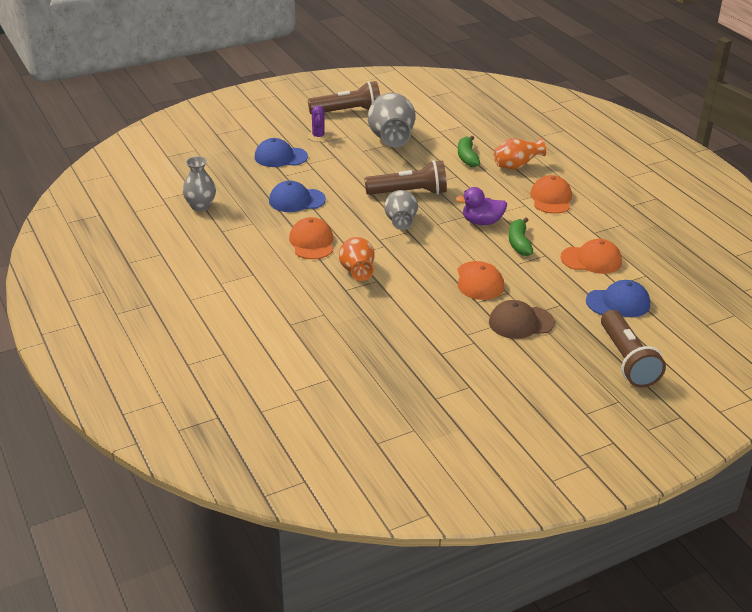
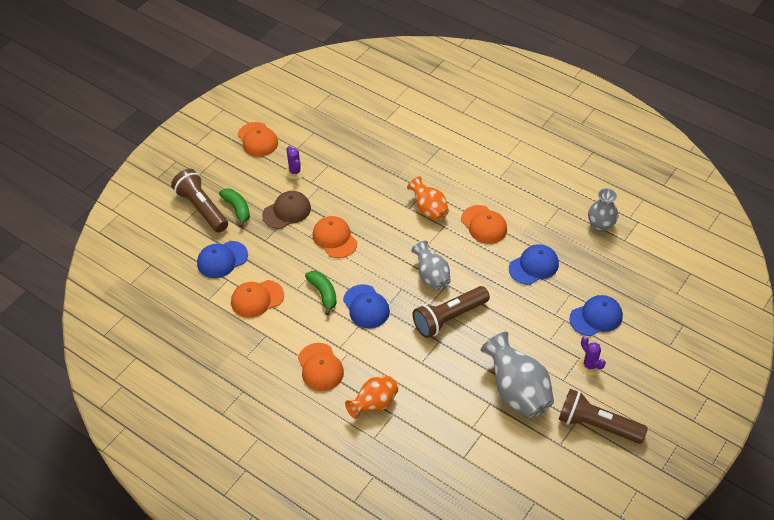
camera: 155 degrees right, 15 degrees up
brown flashlight [308,81,380,114] -> brown flashlight turned 60 degrees clockwise [559,389,648,444]
purple duck [456,187,507,225] -> blue cap [343,284,390,328]
green banana [458,135,480,167] -> green banana moved to [219,189,250,227]
none -> orange cap [238,122,278,157]
none -> purple cactus [285,146,306,179]

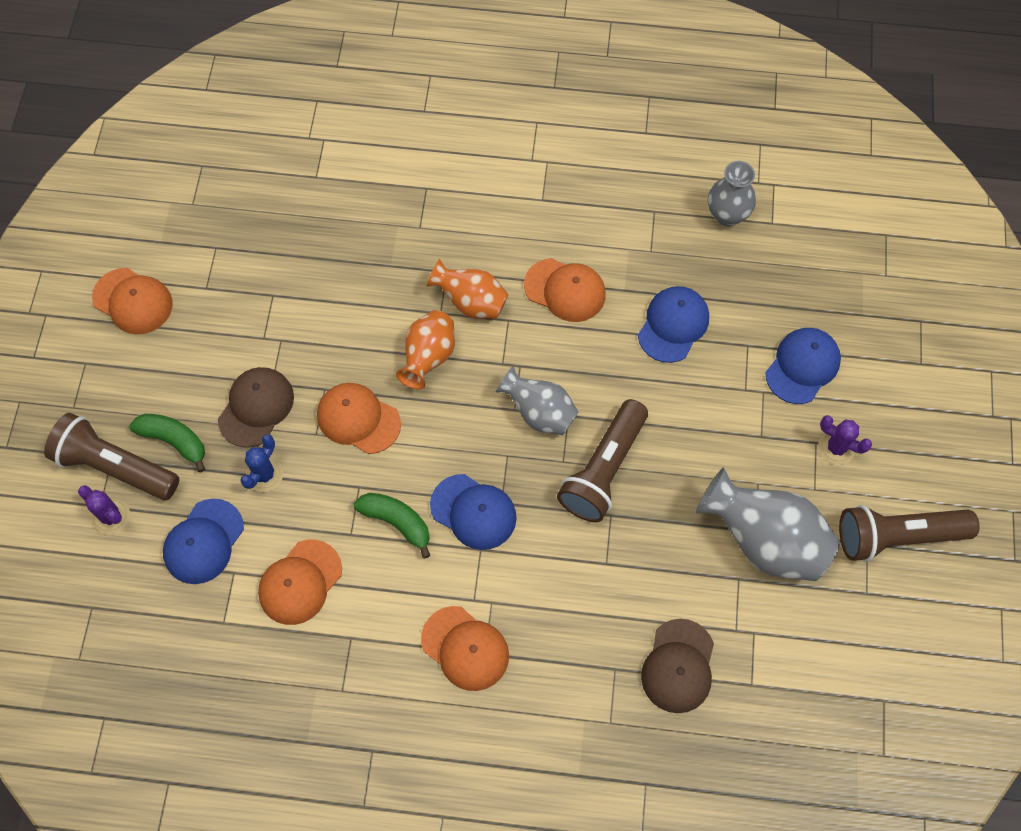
camera: 30 degrees left, 15 degrees up
purple cactus [285,146,306,179] -> purple cactus moved to [78,485,130,534]
orange vase [345,376,398,419] -> orange vase moved to [396,310,455,390]
none -> blue cactus [240,434,283,492]
none -> brown cap [641,619,714,713]

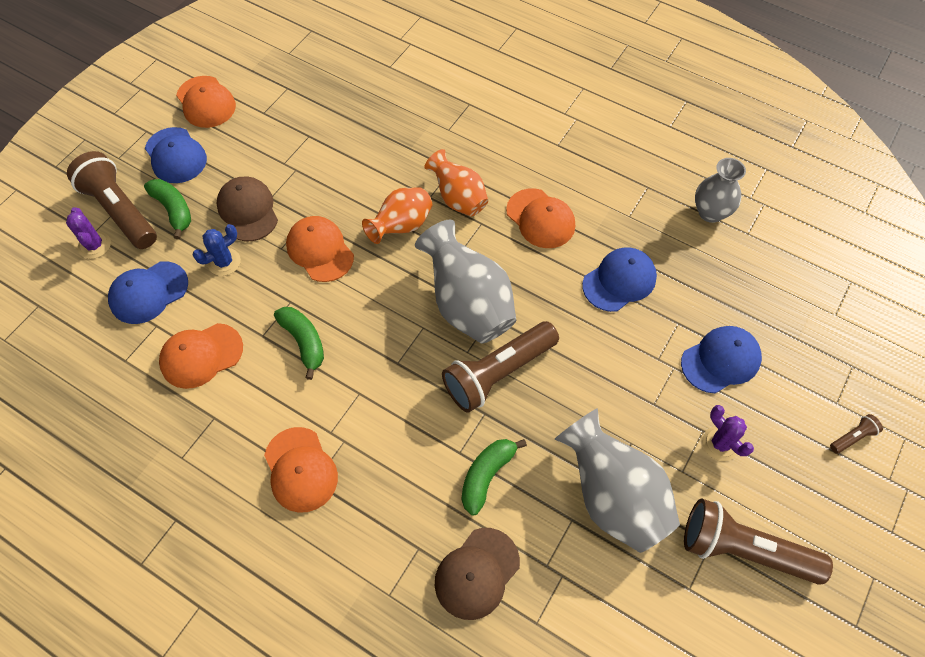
camera: 25 degrees right, 5 degrees down
brown cap [218,367,294,448] -> brown cap turned 75 degrees counterclockwise [216,177,278,241]
blue cap [430,474,517,550] -> blue cap moved to [145,127,207,183]
grey vase [495,366,578,435] -> grey vase [415,220,516,344], size x1.60
none -> green banana [462,439,527,515]
none -> brown flashlight [830,414,883,454]

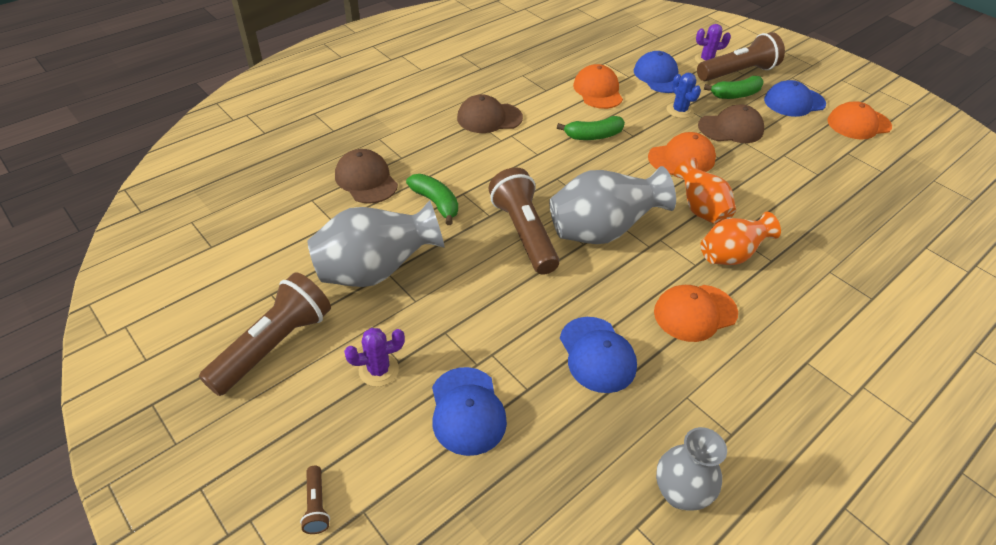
camera: 105 degrees right, 15 degrees down
orange cap [264,427,338,513] -> brown cap [457,94,523,133]

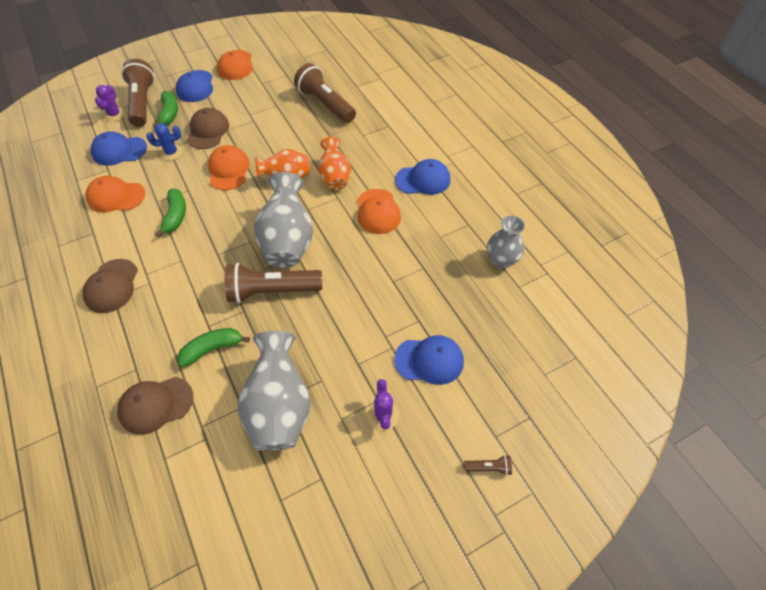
camera: 75 degrees left, 10 degrees up
brown flashlight [199,272,331,396] -> brown flashlight moved to [294,63,356,123]
blue cap [560,317,637,393] -> blue cap moved to [395,159,450,195]

